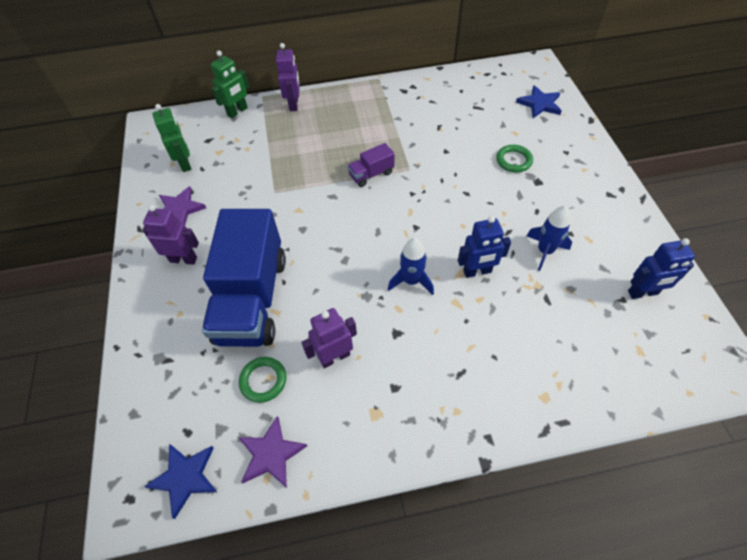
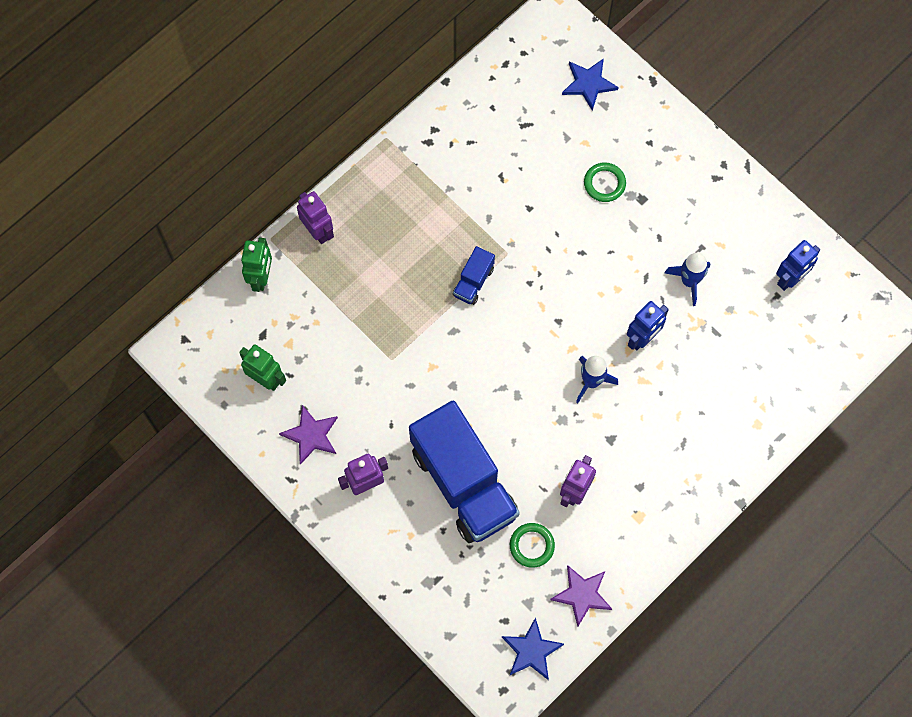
camera: 35 degrees left, 15 degrees up
purple truck [347,143,395,187] -> blue truck [453,246,495,305]

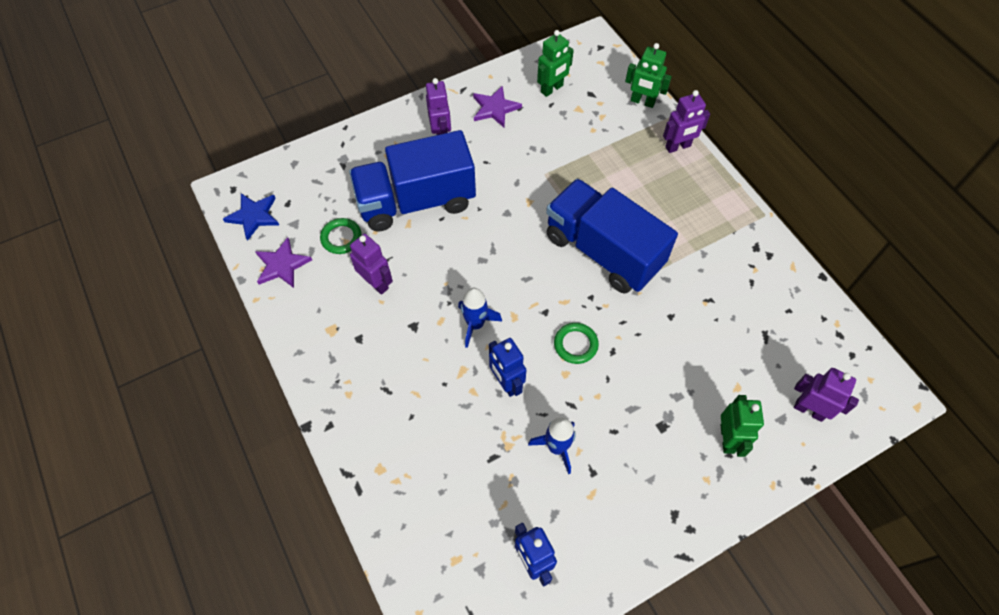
camera: 105 degrees right, 10 degrees down
blue truck [453,246,495,305] -> blue truck [546,179,678,293], size x2.36
blue star [562,58,619,111] -> purple robot [794,368,859,422]
green ring [584,162,626,202] -> green ring moved to [554,323,599,364]
none -> green robot [721,395,764,457]

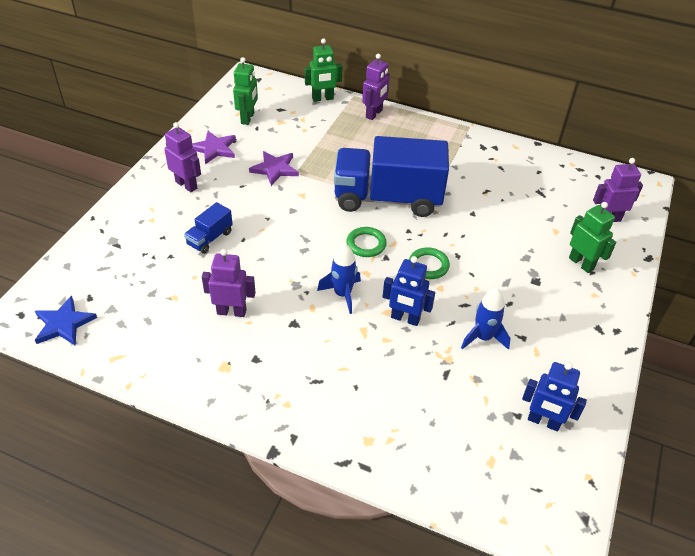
camera: 40 degrees left, 15 degrees down
purple star [255,237,312,288] -> purple star moved to [249,151,299,186]
green ring [320,218,362,254] -> green ring moved to [347,227,387,257]
blue truck [349,130,476,232] -> blue truck [184,202,233,254], size x0.42

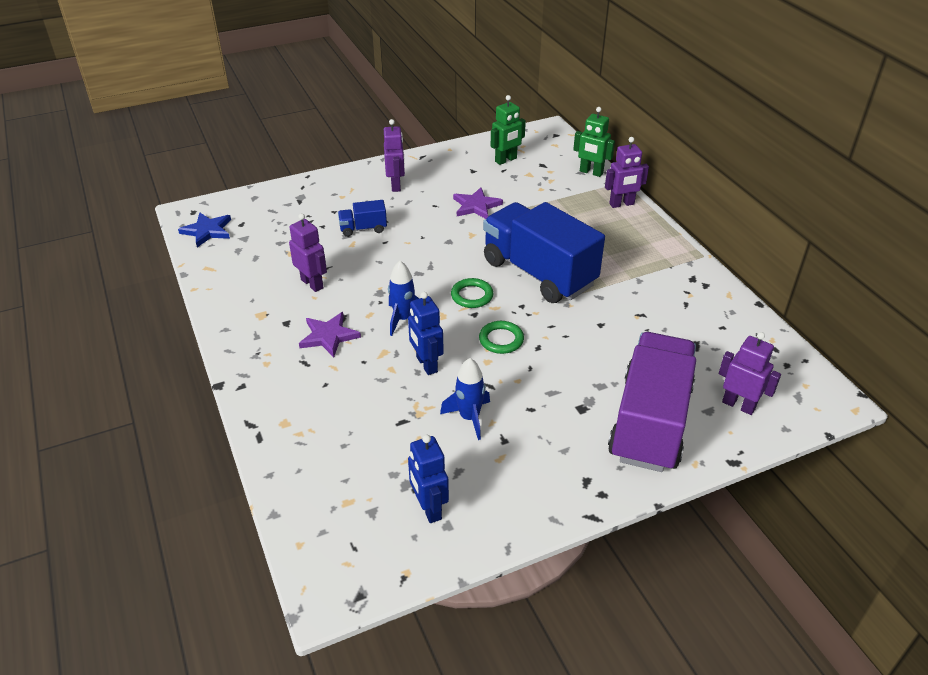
camera: 45 degrees right, 5 degrees down
purple star [192,131,236,164] -> purple star moved to [299,312,361,358]
green robot [569,202,616,273] -> purple truck [608,332,696,472]

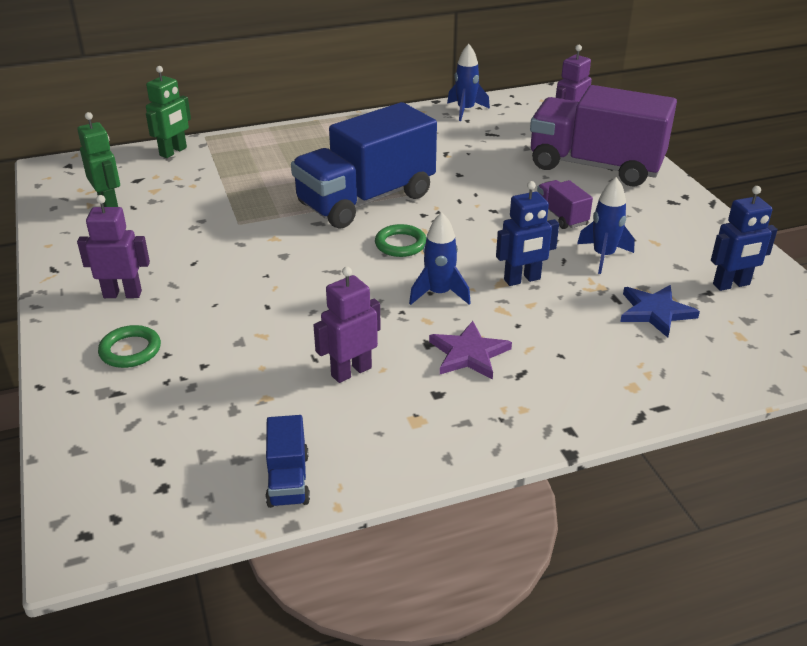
camera: 85 degrees left, 5 degrees down
blue star [178,212,231,247] -> blue star moved to [620,285,700,338]
blue truck [338,200,387,237] -> blue truck moved to [266,415,310,508]
purple star [453,187,503,219] -> none
green ring [479,321,524,354] -> green ring moved to [98,325,161,368]
purple robot [605,137,649,208] -> none
none -> blue rocket [447,44,490,121]
none -> purple truck [537,180,593,229]

